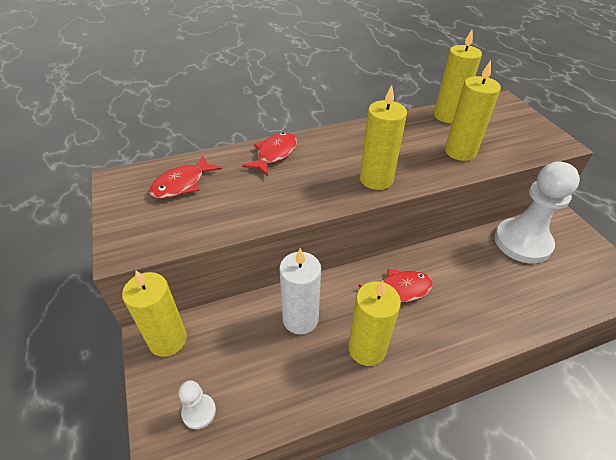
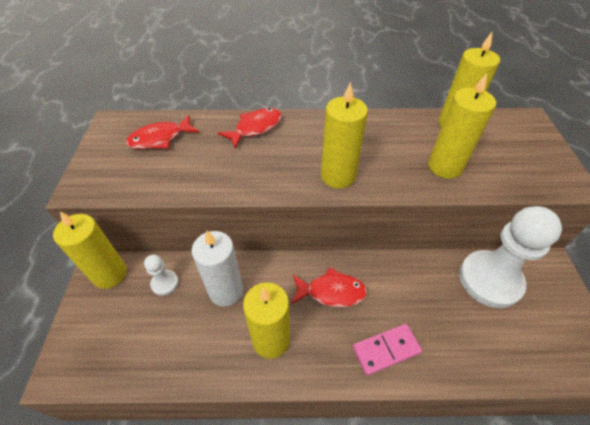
camera: 20 degrees right, 5 degrees up
white pawn [179,380,216,429] -> white pawn moved to [144,255,179,296]
none -> pink domino [353,324,422,376]

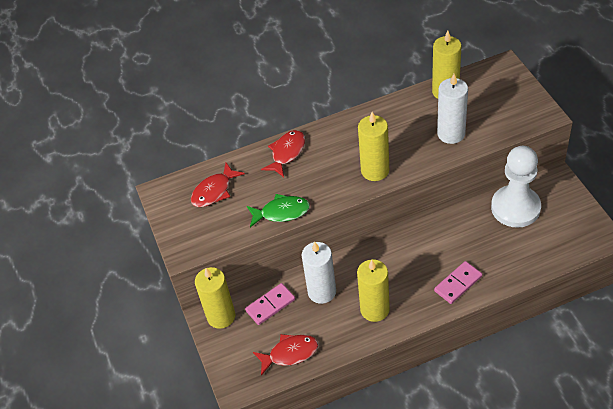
camera: 15 degrees left, 0 degrees up
white pawn [144,255,179,296] -> pink domino [245,283,295,325]
red fish [291,267,367,307] -> red fish moved to [253,334,318,376]
yellow candle [428,73,496,179] -> white candle [437,74,468,144]
none -> green fish [247,194,310,227]

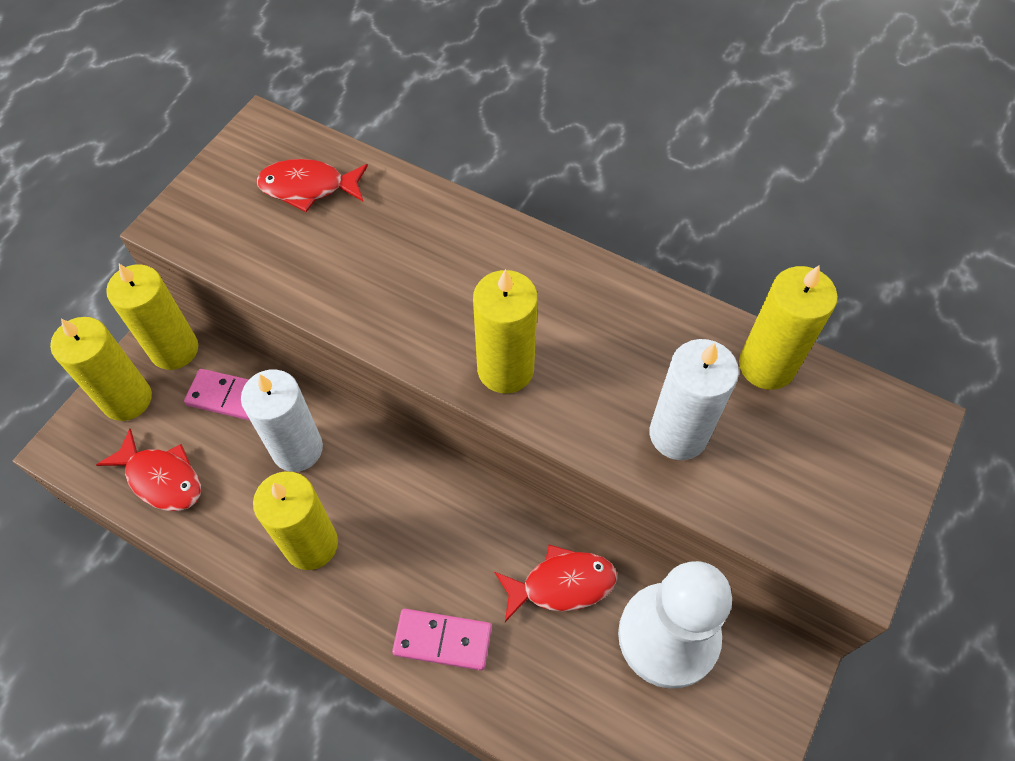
camera: 45 degrees right, 10 degrees up
green fish [247,194,310,227] -> none
red fish [261,130,305,177] -> red fish moved to [494,545,617,622]
none -> yellow candle [50,317,152,421]

